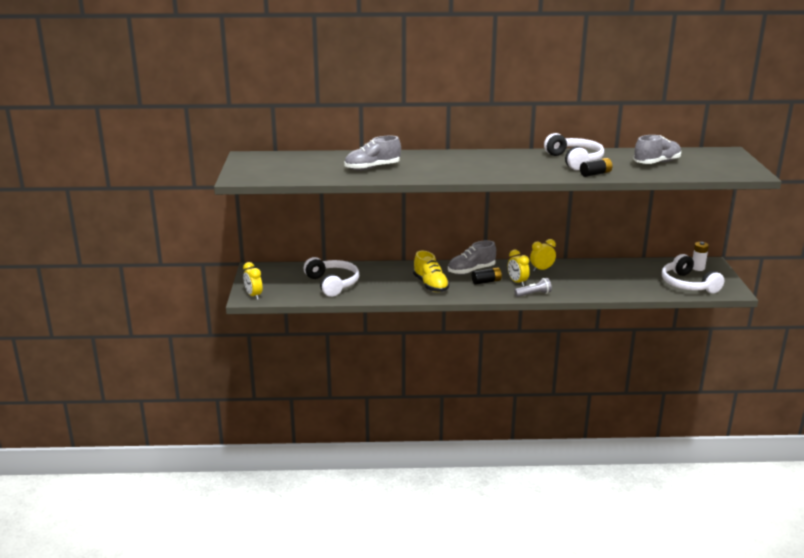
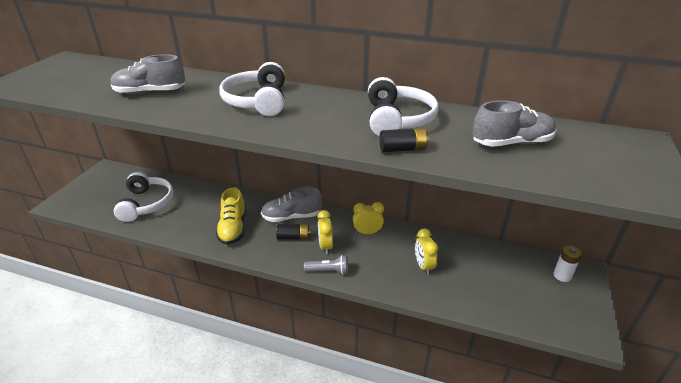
camera: 20 degrees right, 10 degrees up
yellow clock [243,262,263,300] -> yellow clock moved to [415,229,438,275]
white headphones [662,254,724,293] -> white headphones moved to [219,62,285,116]

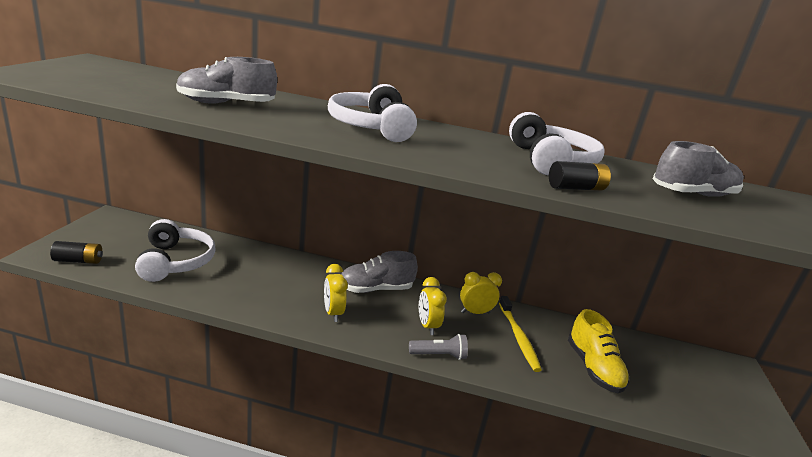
camera: 10 degrees left, 10 degrees down
yellow shoe [216,187,246,245] -> yellow shoe moved to [568,309,630,393]
black battery [276,224,311,240] -> black battery moved to [50,241,103,264]
yellow clock [415,229,438,275] -> yellow clock moved to [324,264,348,322]
white battery [553,245,582,282] -> none
none -> yellow toothbrush [499,296,542,372]

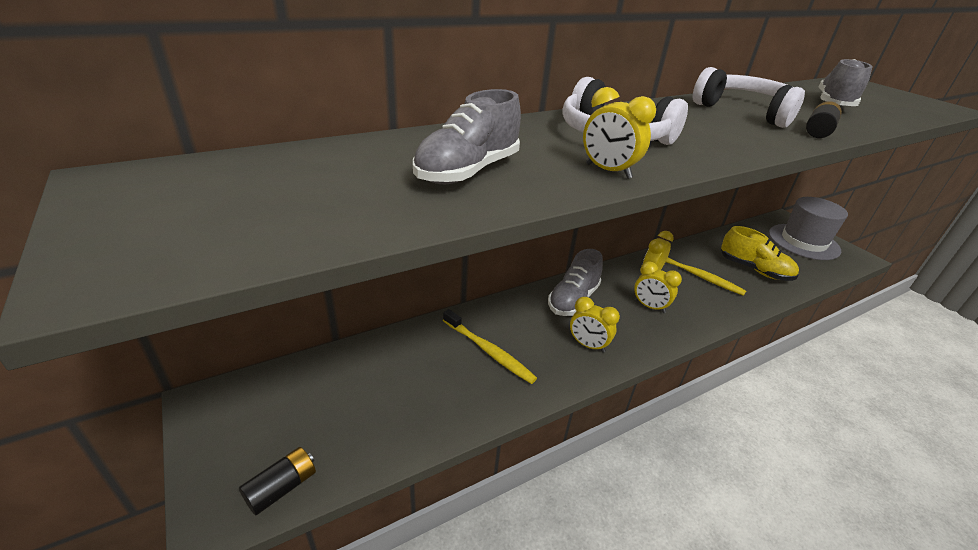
camera: 40 degrees left, 10 degrees up
white headphones [135,219,216,282] -> none
grey flashlight [409,334,468,360] -> none
none -> yellow toothbrush [443,309,537,384]
none -> yellow clock [583,87,656,179]
none -> grey hat [769,197,848,260]

